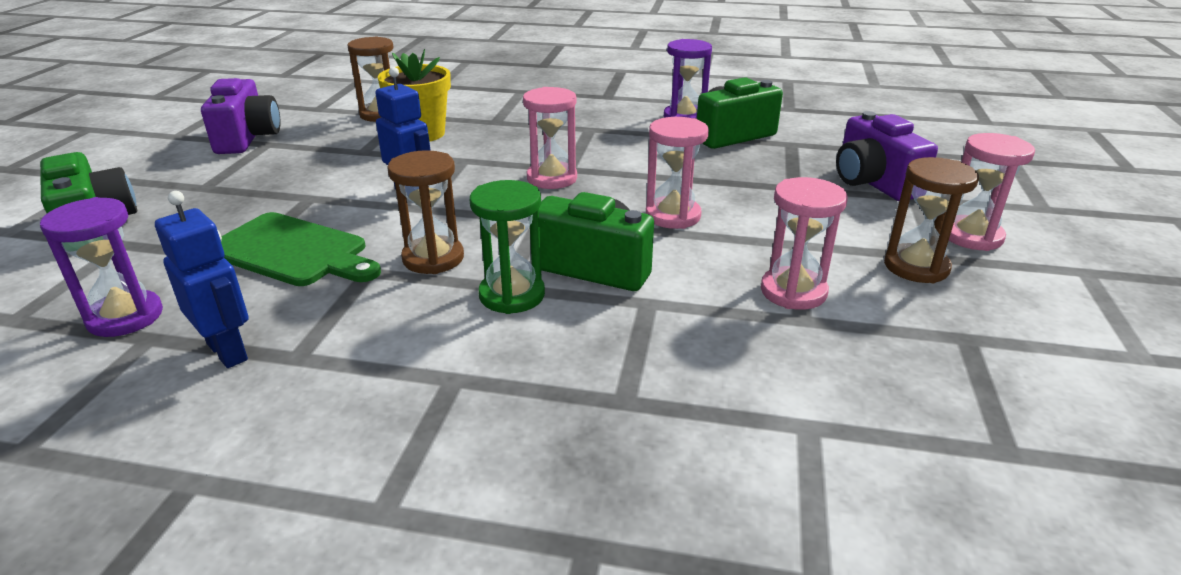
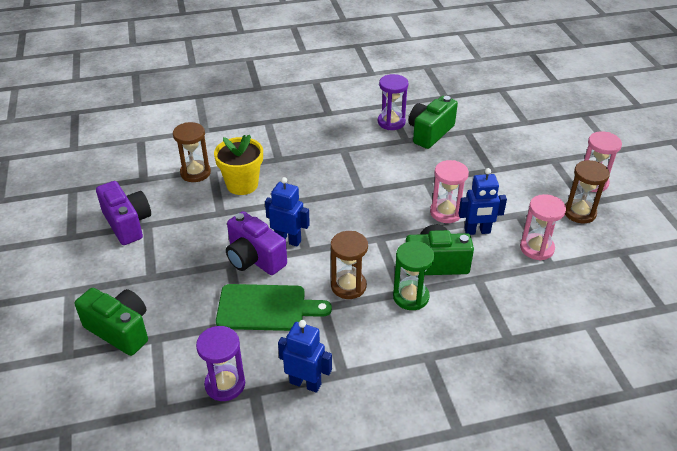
camera: 25 degrees left, 10 degrees up
pink hourglass [523,87,577,189] -> none
purple camera [836,111,938,201] -> purple camera moved to [226,211,287,275]
none -> blue robot [458,168,507,235]

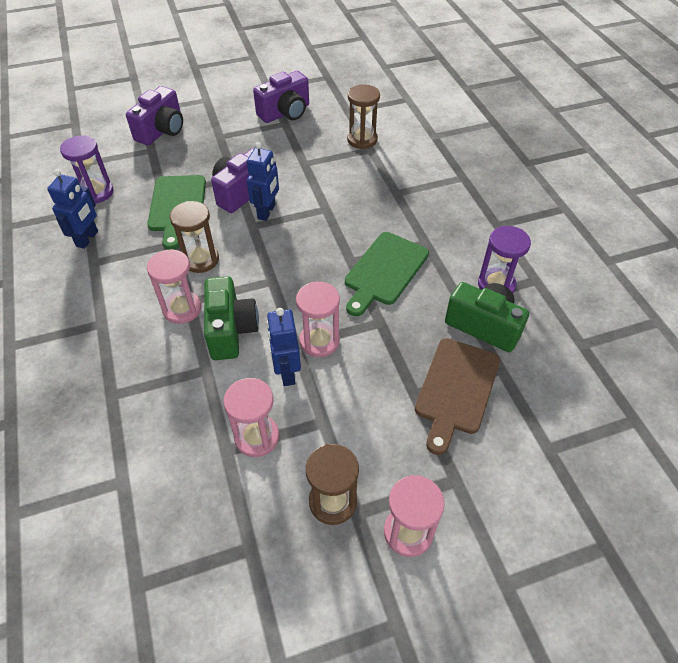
camera: 85 degrees right, 10 degrees up
green camera [75,288,148,356] -> purple camera [126,86,183,145]
yellow flower pot [214,135,263,195] -> none
green hourglass [393,241,434,310] -> pink hourglass [147,249,201,324]
none -> green cutting board [345,232,429,316]
none -> brown cutting board [415,338,500,455]

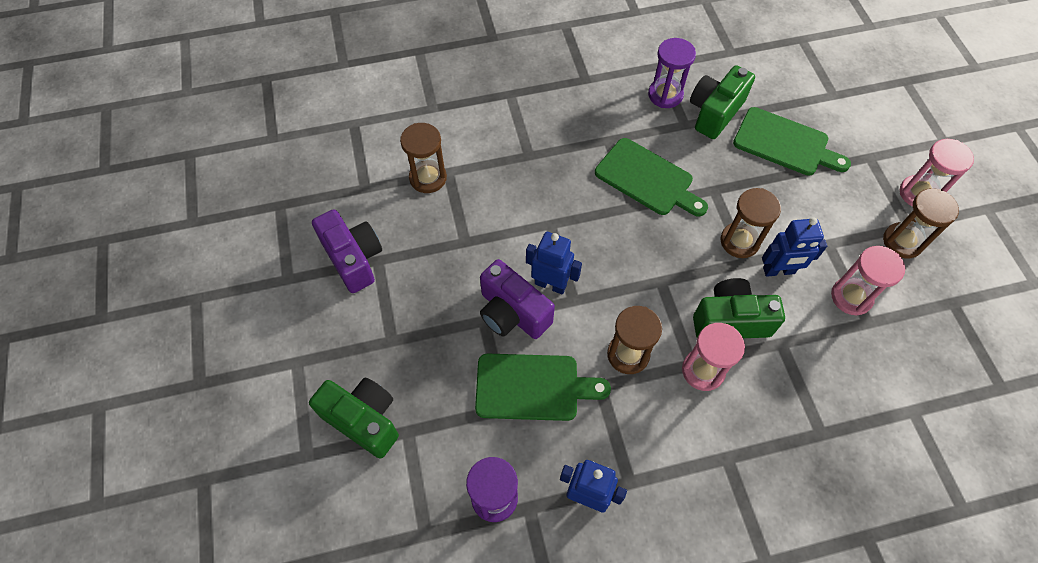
camera: 85 degrees left, 10 degrees up
purple camera [126,86,183,145] -> green camera [309,378,399,458]
pink hourglass [296,282,340,357] -> brown hourglass [721,188,781,258]
brown cutting board [415,338,500,455] -> green cutting board [733,107,851,176]

